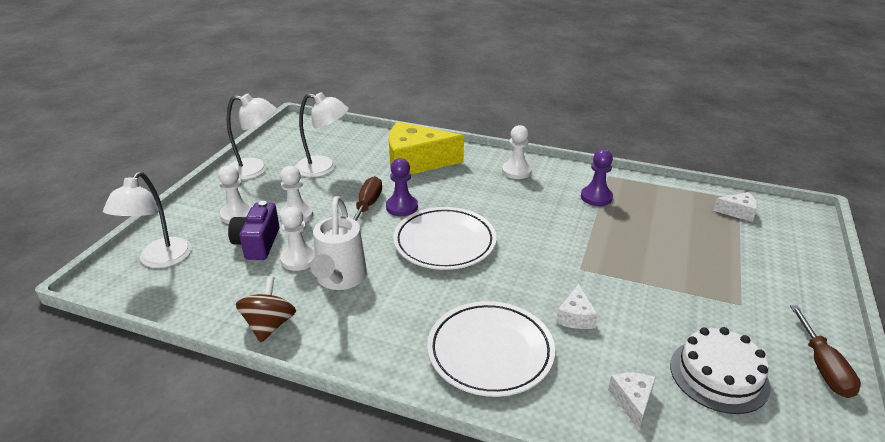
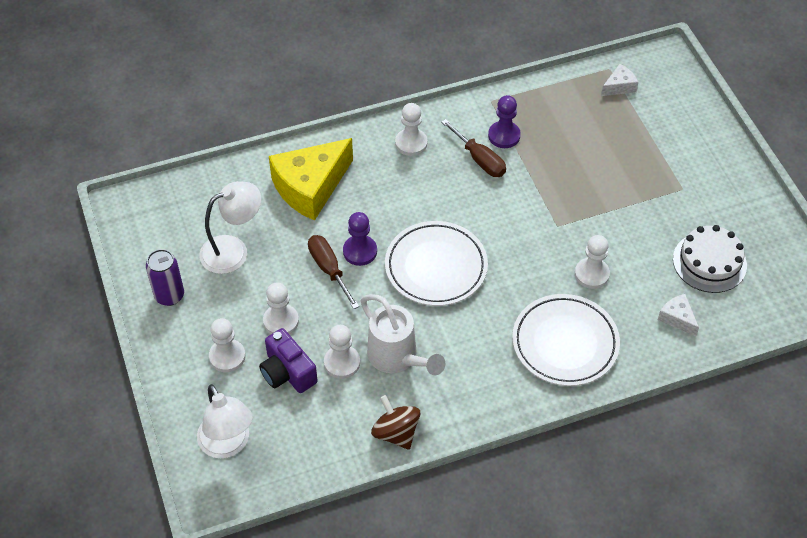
camera: 40 degrees left, 20 degrees up
white lamp [227,94,277,180] -> purple can [146,249,184,306]
white cheese [556,284,598,329] -> white pawn [575,235,610,289]
brown screwdriver [790,305,861,398] -> brown screwdriver moved to [441,119,506,177]

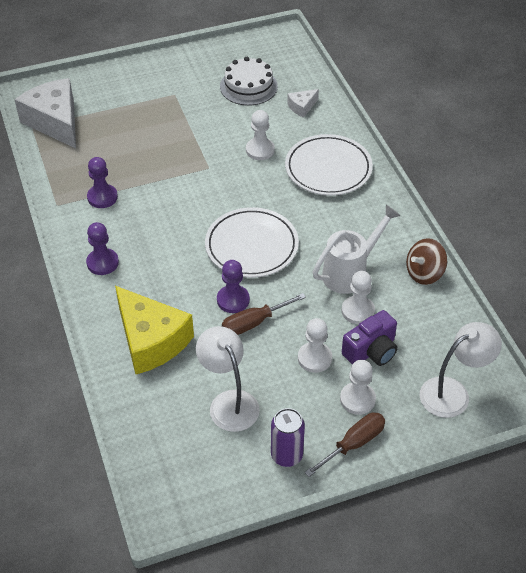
camera: 90 degrees left, 5 degrees down
white pawn [395,103,427,156] -> purple pawn [86,222,119,275]
brown screwdriver [441,119,506,177] -> brown screwdriver moved to [304,412,385,477]
white cheese [601,64,638,96] -> white cheese [14,78,76,148], size x2.22

